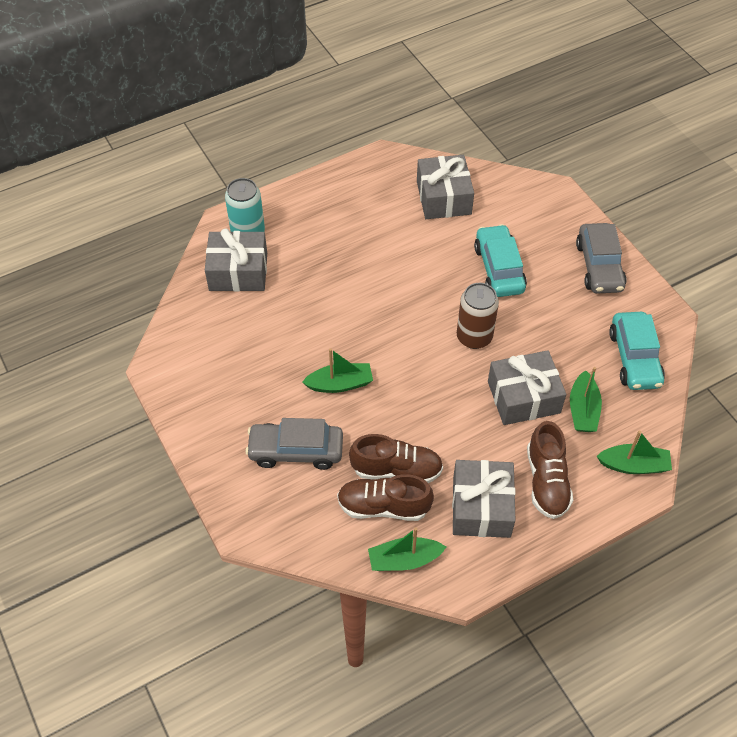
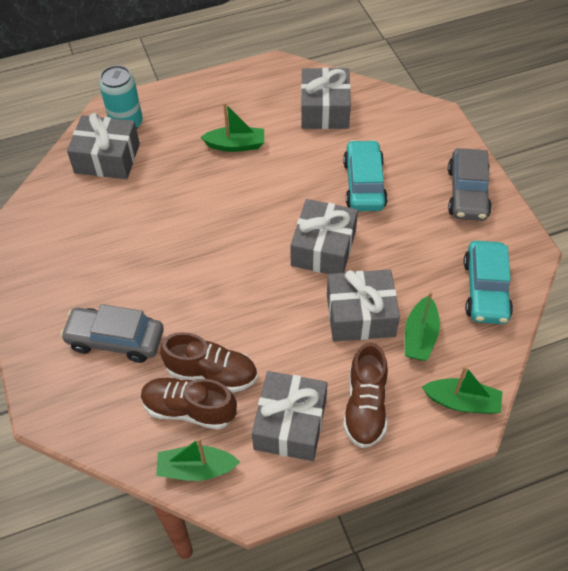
camera: 10 degrees right, 0 degrees up
green boat [302,348,373,393] -> green boat moved to [201,102,264,152]
brown can [457,283,499,349] -> grey gift [291,199,358,274]

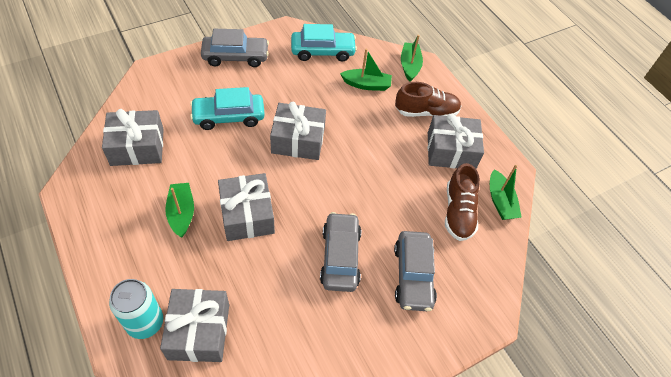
camera: 105 degrees left, 0 degrees up
brown shoe [160,332,257,392] -> none
grey gift [327,269,400,342] -> grey gift moved to [218,173,275,241]
none -> grey car [320,212,361,292]

